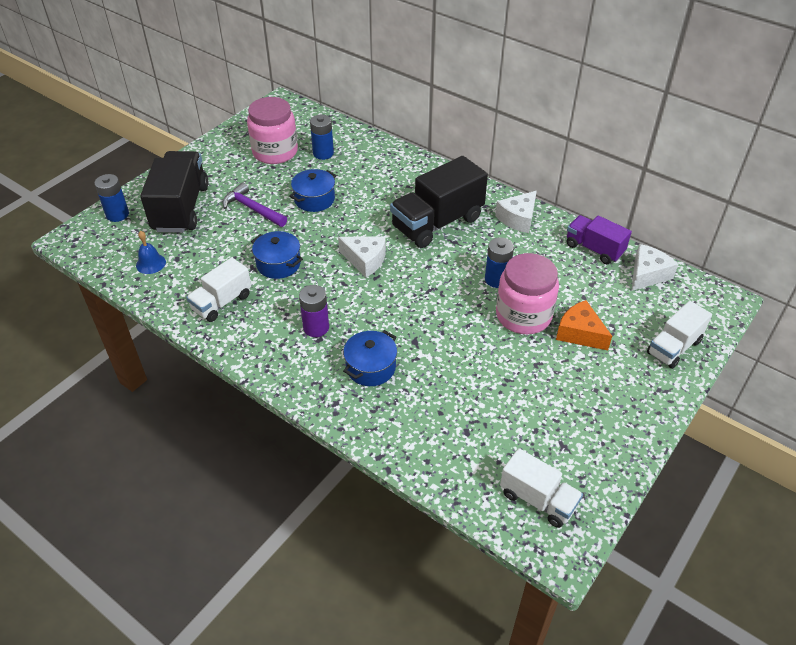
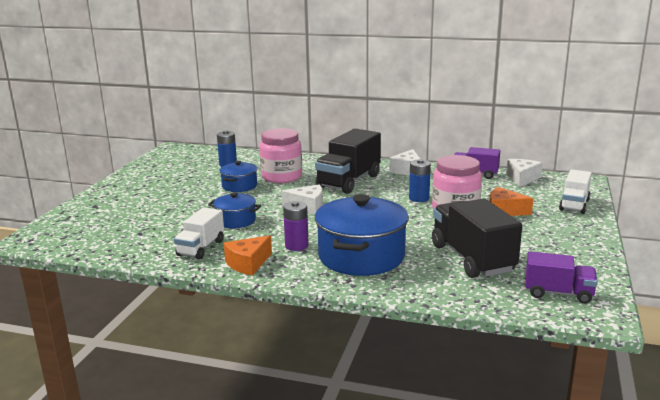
camera: 20 degrees left, 25 degrees down
blue battery [94,174,129,222] -> none
blue bell [136,231,166,274] -> none
black truck [140,151,208,233] -> black truck moved to [432,199,522,278]
purple hammer [222,182,287,227] -> none
pink jar [247,97,298,164] -> pink jar moved to [259,128,302,183]
blue pot [343,330,397,386] -> blue pot [315,194,409,276], size x1.93
white truck [500,448,583,528] -> purple truck [525,251,598,304]
none -> orange cheese [224,235,272,276]

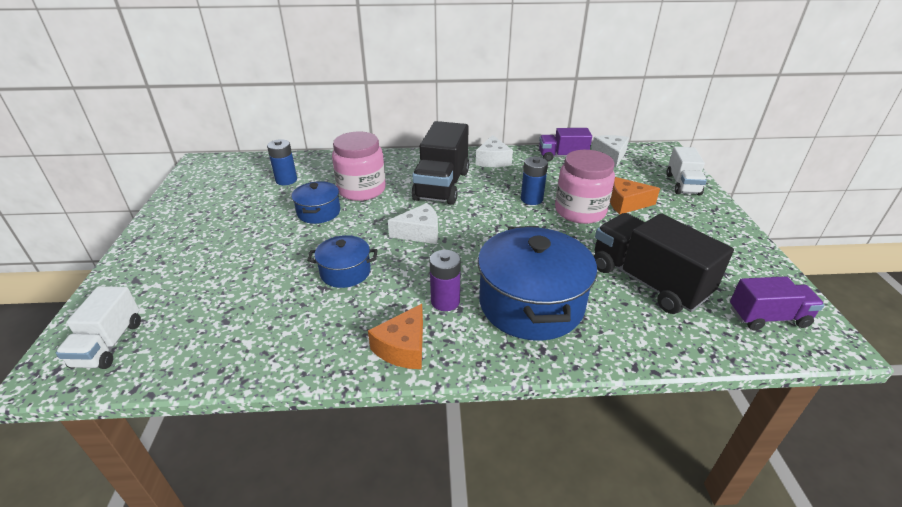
camera: 20 degrees left, 15 degrees up
white truck [174,207,224,260] -> white truck moved to [56,286,141,369]

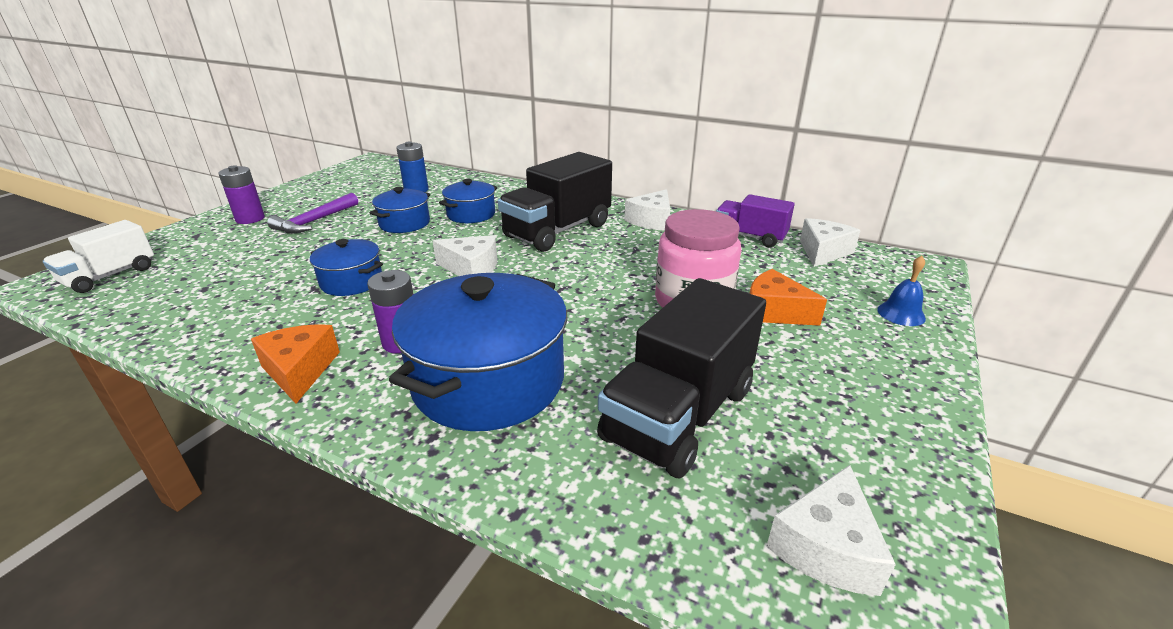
camera: 30 degrees right, 5 degrees down
pink jar [332,131,386,201] -> blue pot [439,179,497,223]
orange cheese [368,304,423,369] -> orange cheese turned 105 degrees clockwise [251,324,340,404]
blue battery [521,157,548,205] -> none
black truck [594,213,734,314] -> black truck turned 135 degrees counterclockwise [597,278,766,478]
white truck [667,147,707,195] -> blue bell [877,256,926,326]
purple truck [730,276,824,330] -> white cheese [766,465,896,596]
none -> purple battery [219,166,265,224]
none -> purple hammer [267,193,358,233]

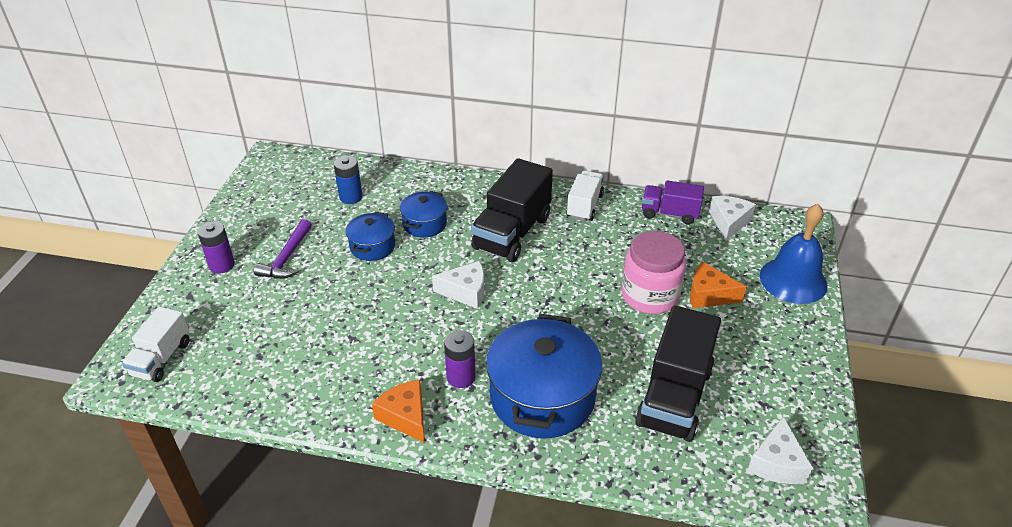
camera: 15 degrees left, 10 degrees up
blue pot [310,239,383,296] -> none
white cheese [624,189,670,231] -> white truck [566,170,604,221]
blue bell [877,256,926,326] -> blue bell [759,204,828,304], size x2.10

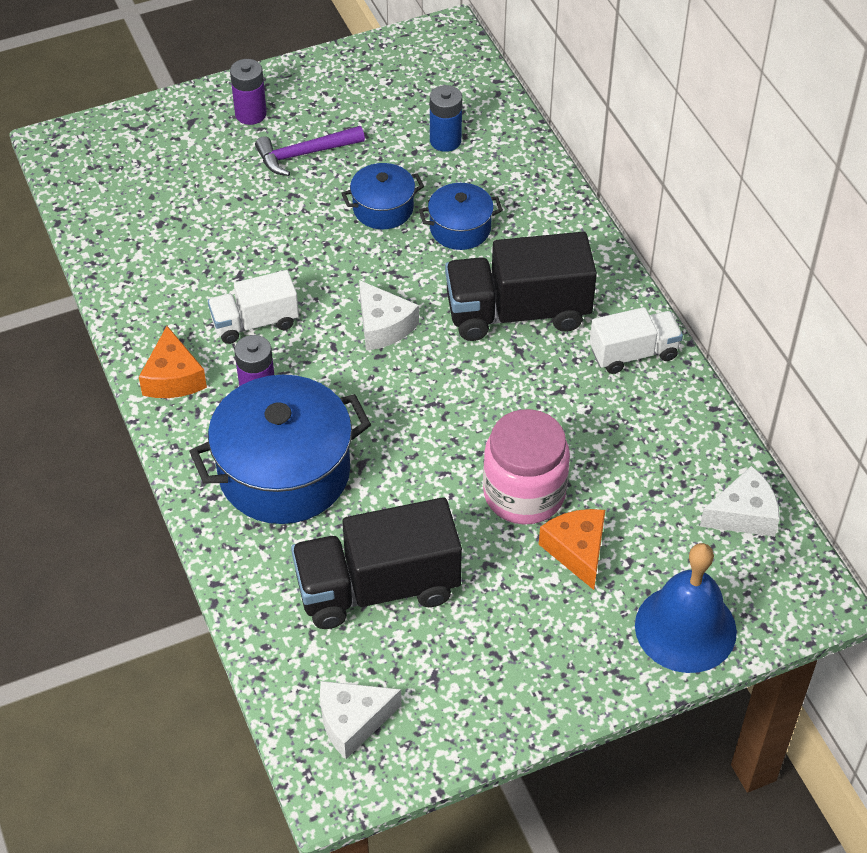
camera: 55 degrees right, 10 degrees up
white truck [122,307,189,382] -> white truck moved to [208,270,299,344]
orange cheese [372,380,425,443] -> orange cheese turned 150 degrees clockwise [139,326,207,398]
purple truck [642,181,704,224] -> none

